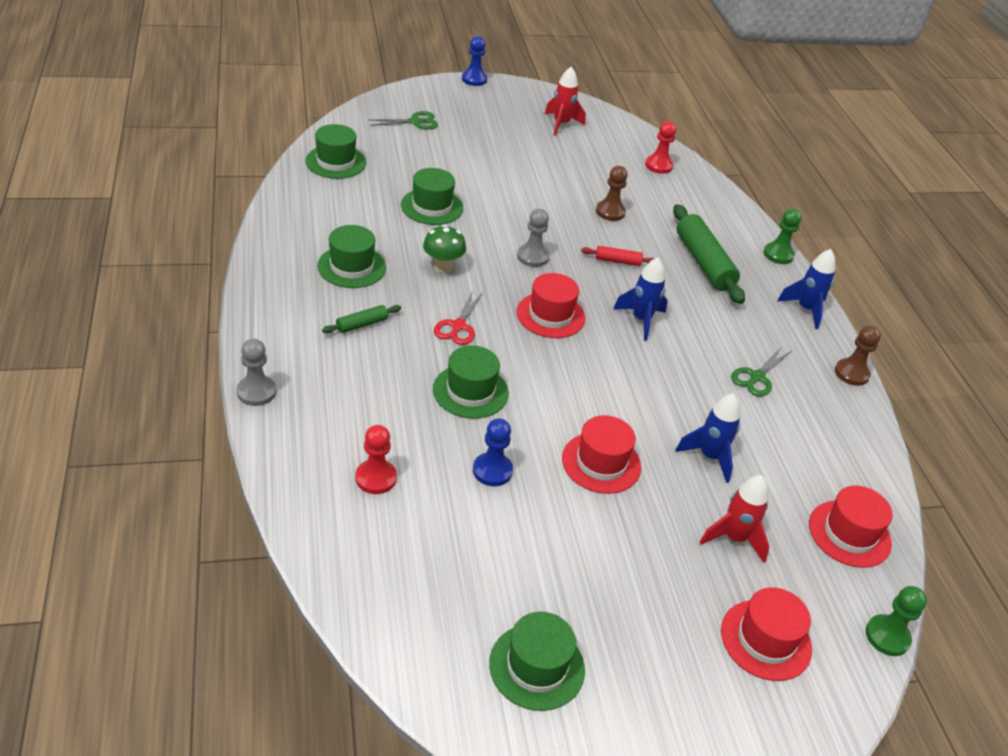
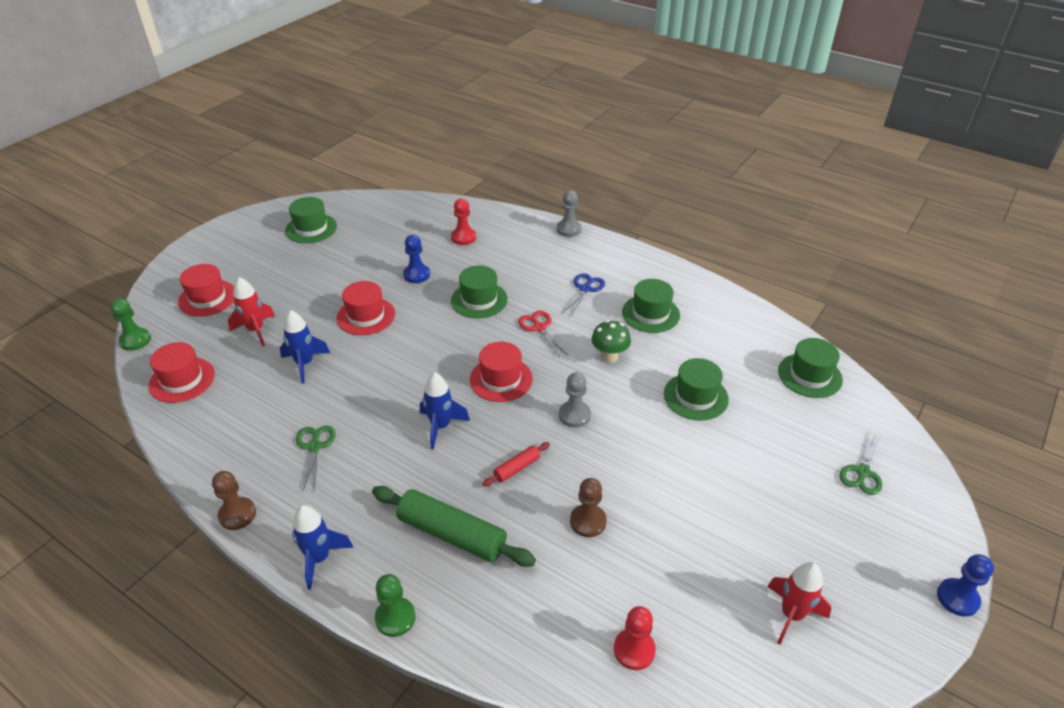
camera: 140 degrees right, 0 degrees up
green rolling pin [322,305,401,333] -> blue scissors [563,273,605,317]

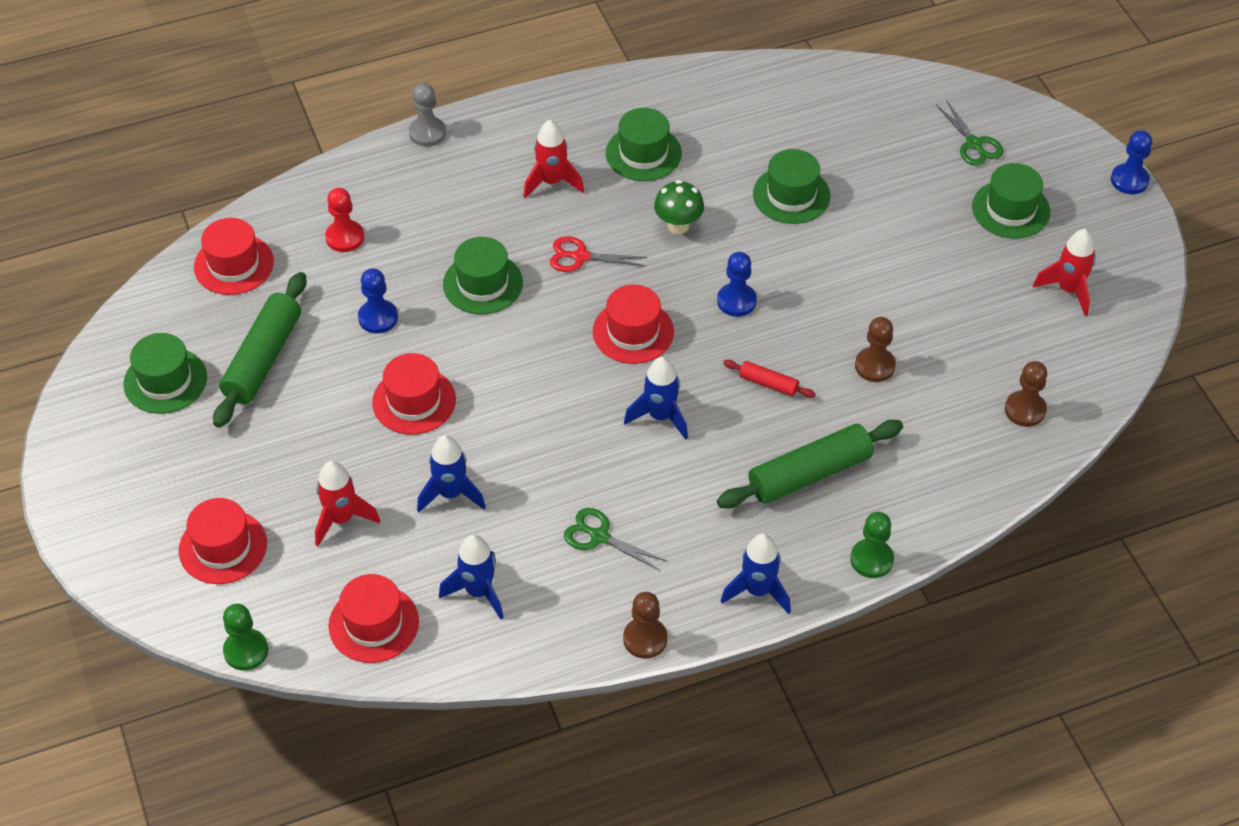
camera: 55 degrees left, 10 degrees up
red rolling pin [483,442,550,487] -> red rolling pin turned 60 degrees counterclockwise [723,360,816,398]
grey pawn [559,372,591,428] -> blue pawn [717,252,757,317]
blue scissors [563,273,605,317] -> red rocket [523,120,584,198]
red pawn [614,606,656,670] -> brown pawn [1005,361,1047,427]
green hat [778,338,843,398] -> green hat moved to [972,163,1050,239]
none -> red hat [194,218,274,295]
none -> green rolling pin [213,272,306,428]
none -> blue rocket [439,534,504,619]

